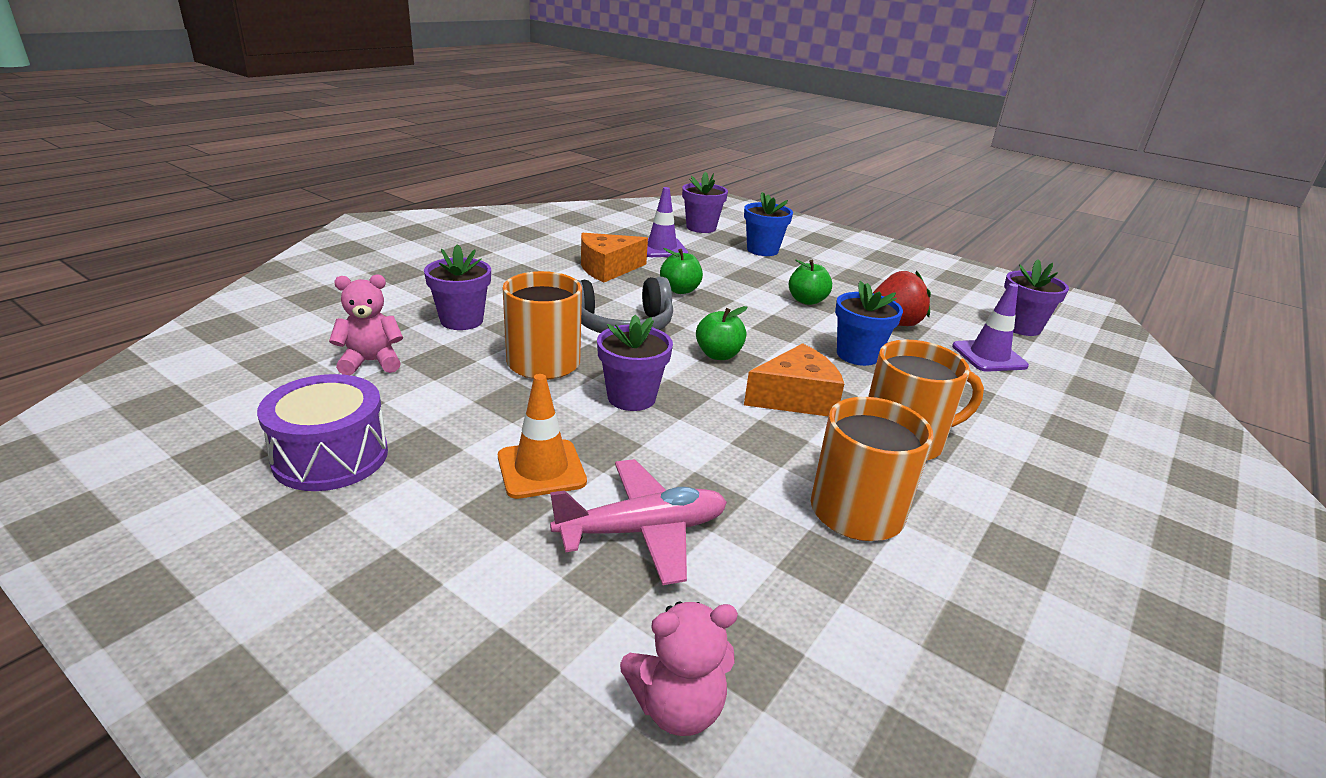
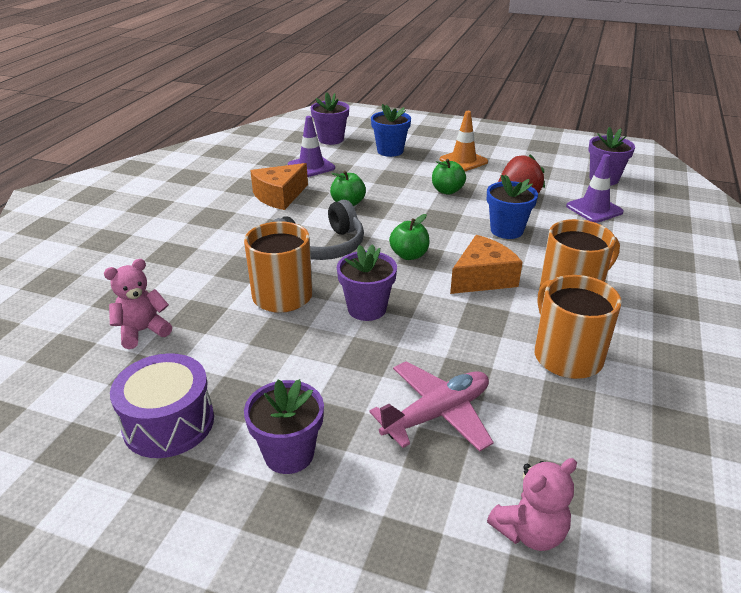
camera: 15 degrees left, 5 degrees up
purple flower pot [424,244,491,330] -> purple flower pot moved to [244,379,324,474]
orange traffic cone [498,374,587,499] -> orange traffic cone moved to [440,111,488,171]

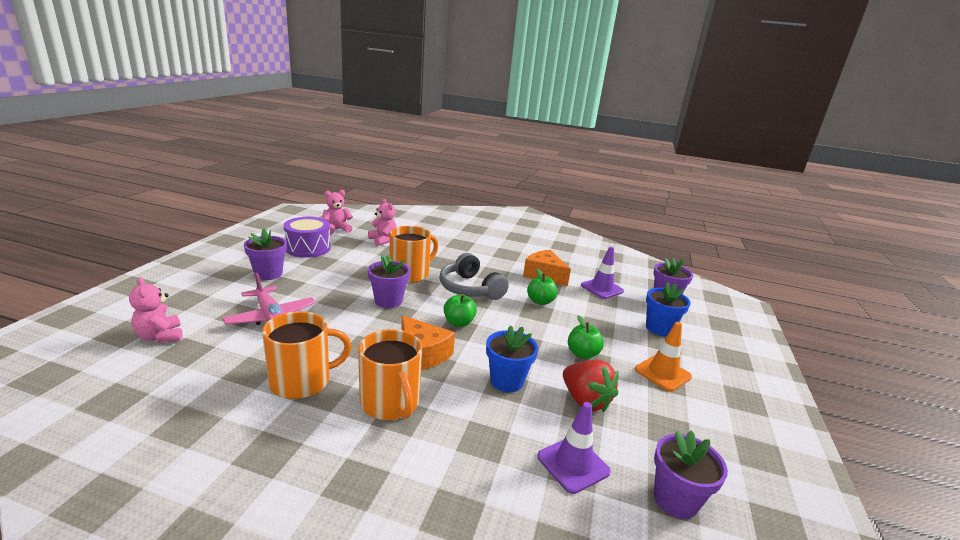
camera: 85 degrees right, 10 degrees down
none -> pink teddy bear [323,190,353,235]

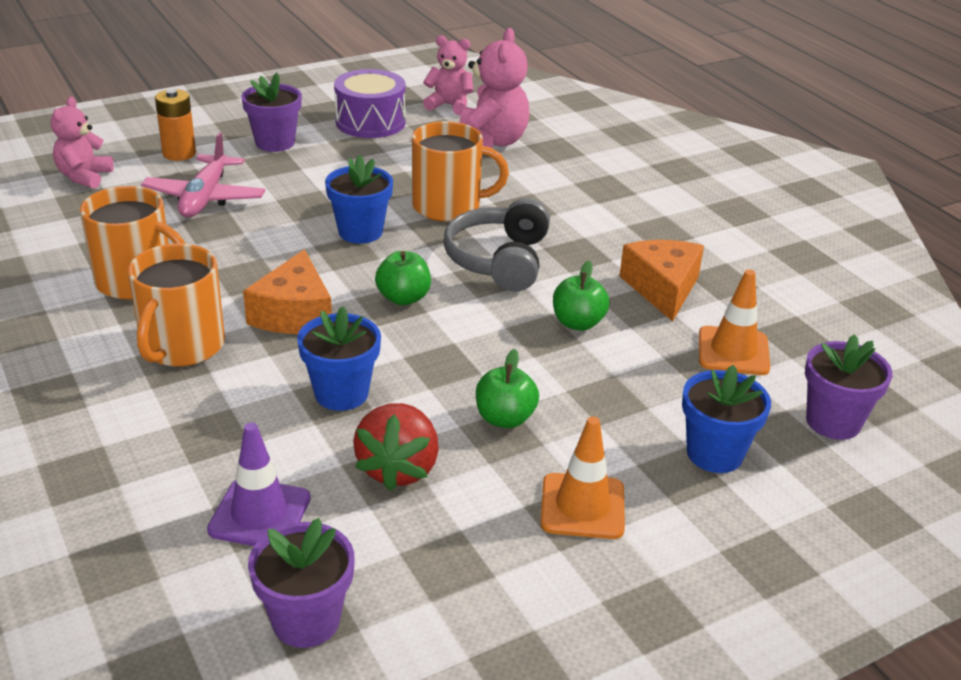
camera: 45 degrees right, 10 degrees up
pink teddy bear [368,199,397,246] -> pink teddy bear [460,28,530,149], size x1.54
purple flower pot [368,254,410,308] -> blue flower pot [325,155,393,244]
purple traffic cone [581,247,624,299] -> orange traffic cone [699,269,770,375]
none -> orange battery [155,89,196,161]

